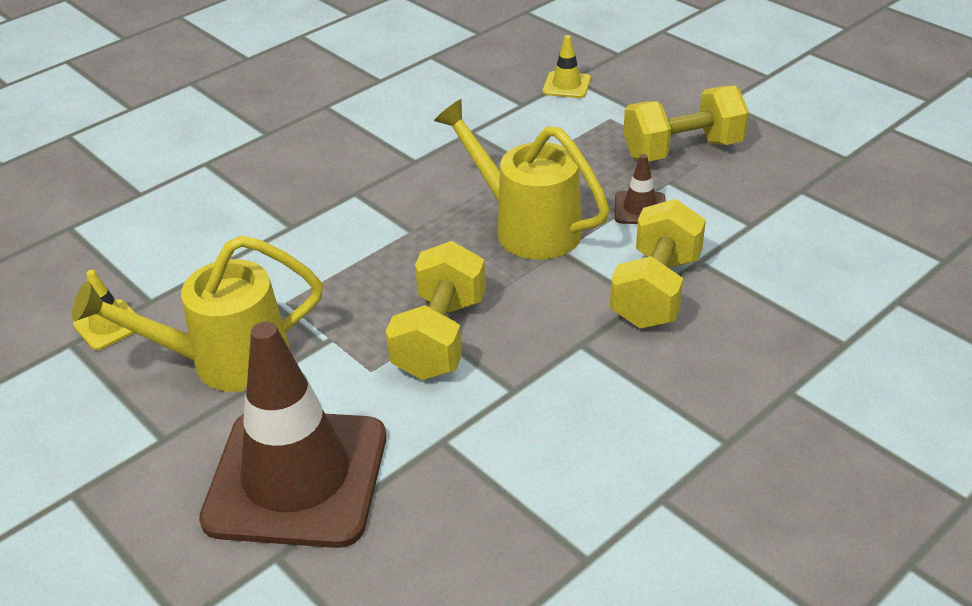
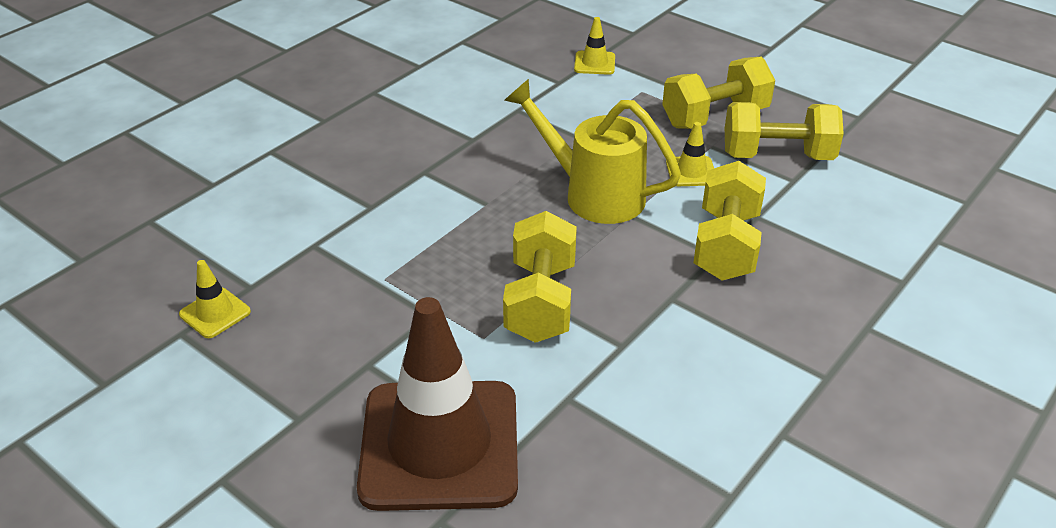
camera: 10 degrees left, 0 degrees up
yellow watering can [72,235,323,392] -> none
brown traffic cone [615,154,666,224] -> yellow traffic cone [666,122,714,186]
none -> yellow dumbbell [725,102,844,160]

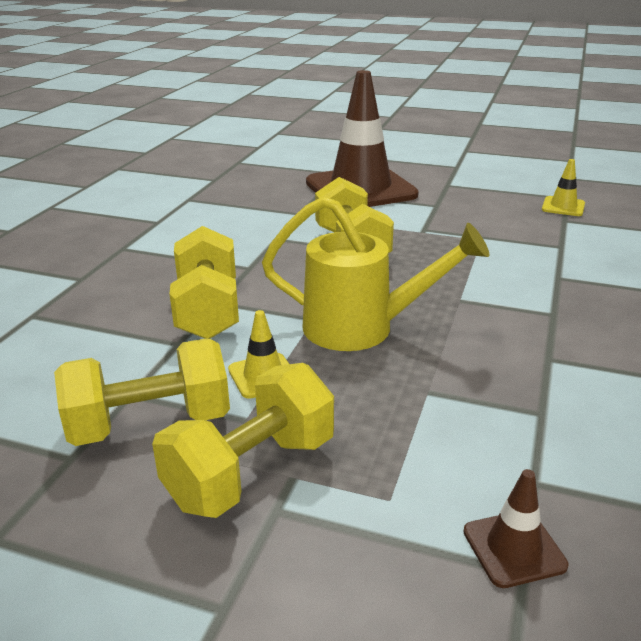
camera: 160 degrees right, 10 degrees down
yellow traffic cone [574,17,615,75] -> brown traffic cone [463,469,568,588]

